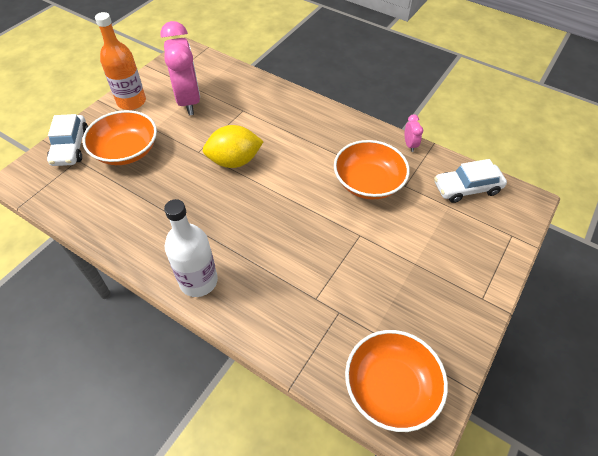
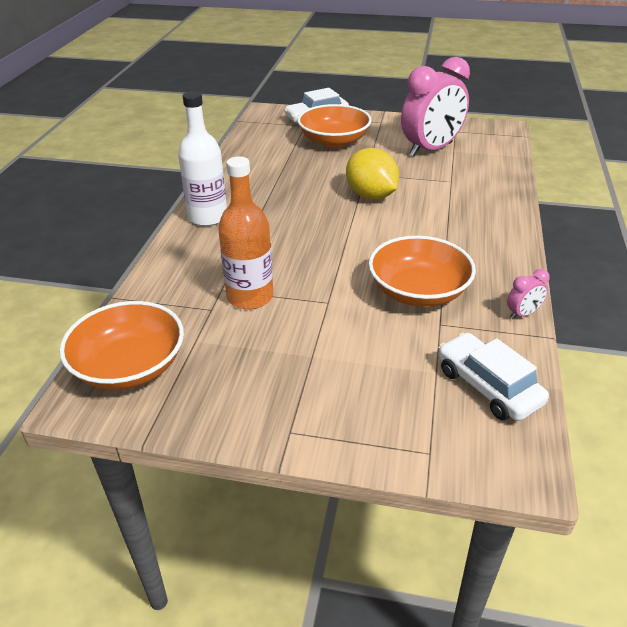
camera: 70 degrees right, 15 degrees down
orange bottle [95,12,146,110] -> orange bottle moved to [218,156,273,309]

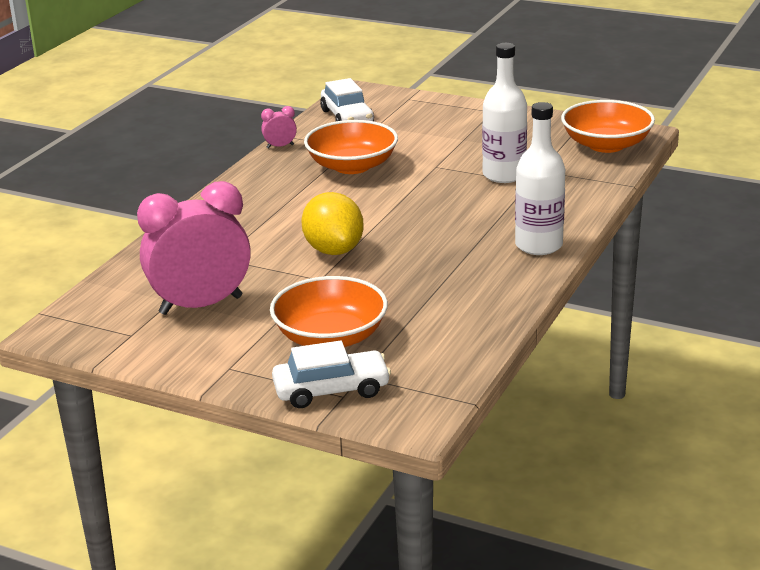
camera: 165 degrees left, 10 degrees down
orange bottle [218,156,273,309] -> white bottle [482,43,527,183]

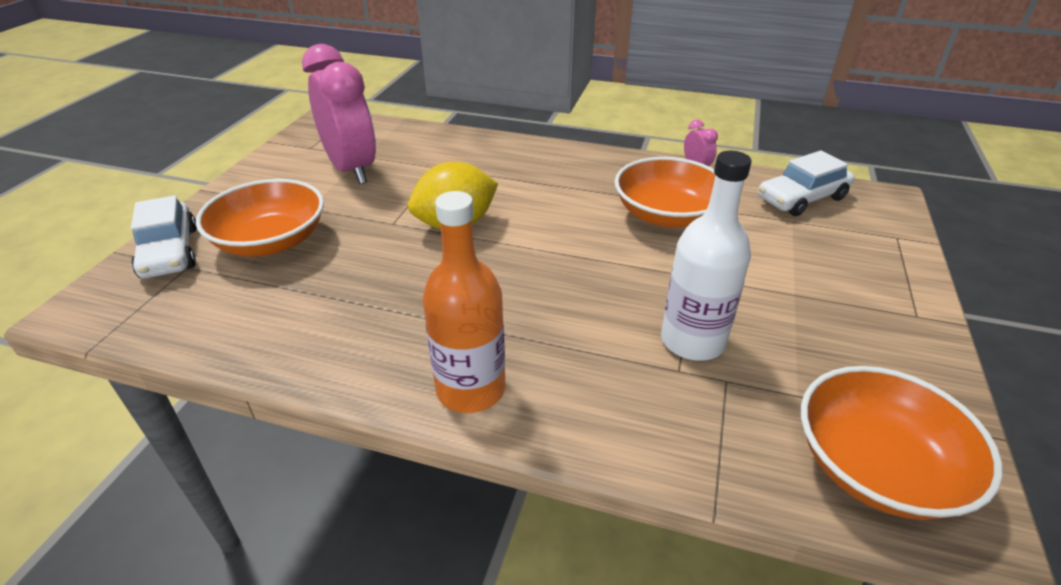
camera: 80 degrees right, 10 degrees up
white bottle [515,102,565,255] -> orange bottle [422,191,505,413]

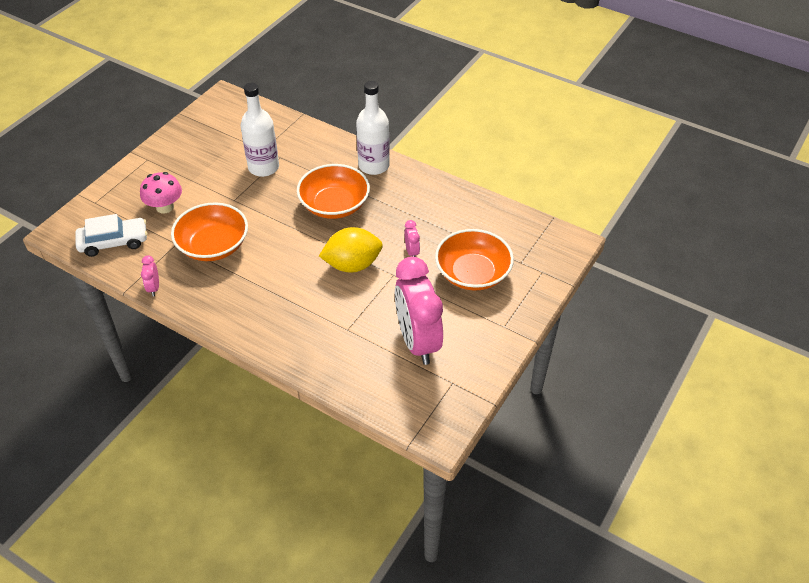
camera: 165 degrees left, 10 degrees up
white car [131,195,196,278] -> none
orange bottle [422,191,505,413] -> white bottle [356,81,390,175]
orange bowl [801,366,1003,520] -> orange bowl moved to [297,164,370,219]
none -> pink mushroom [140,172,182,213]
none -> pink clock [405,220,420,257]

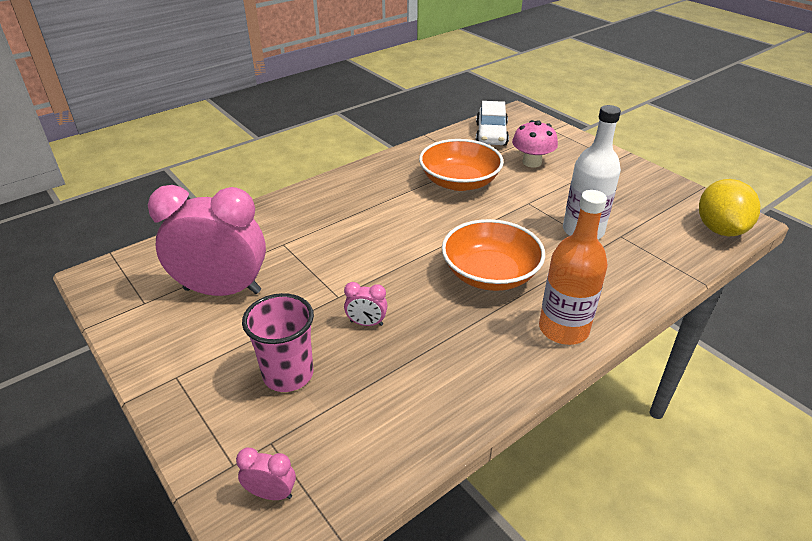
camera: 110 degrees right, 10 degrees down
pink clock [141,255,159,296] -> pink clock moved to [236,448,296,500]
yellow lemon [319,227,383,272] -> yellow lemon moved to [699,179,760,236]
white bottle [356,81,390,175] -> orange bottle [539,190,608,345]
orange bowl [435,229,514,291] -> pink cup [242,293,314,392]

